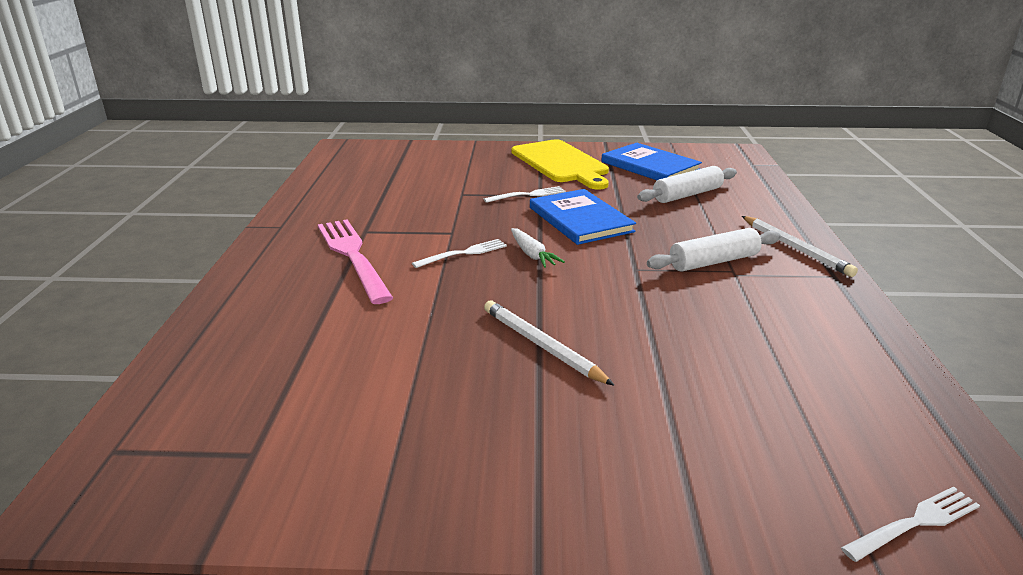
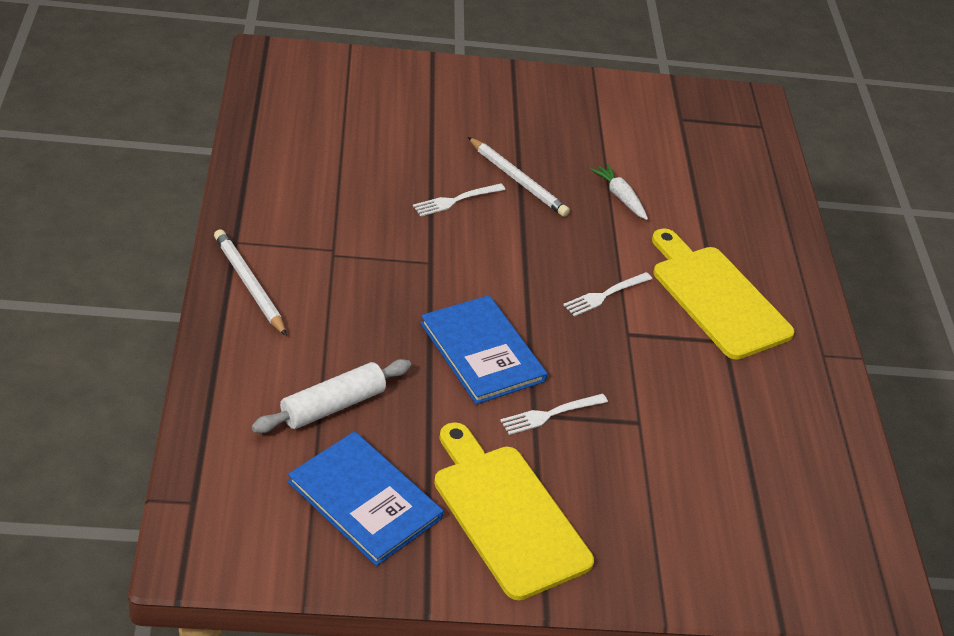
camera: 170 degrees right, 15 degrees up
pink fork [318,219,393,304] -> yellow cutting board [652,228,795,360]
white carrot [511,228,565,268] -> white carrot moved to [590,164,648,220]
white rolling pin [647,228,781,271] -> none
white fork [841,486,980,562] -> white fork moved to [413,183,505,216]

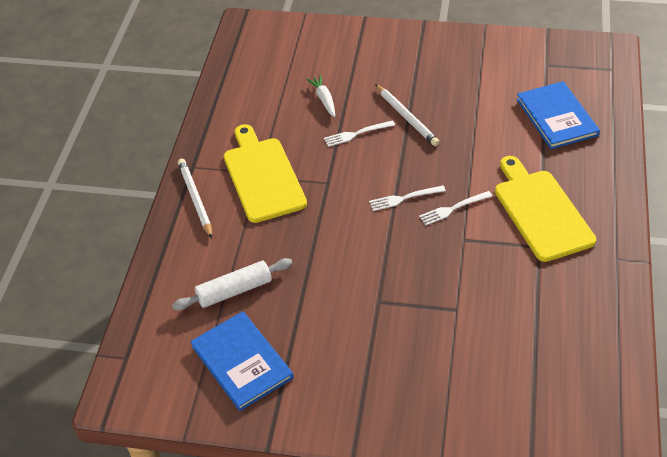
camera: 20 degrees right, 5 degrees up
blue book [420,295,547,404] -> blue book moved to [517,81,600,149]
yellow cutting board [434,422,594,600] -> yellow cutting board moved to [224,124,307,223]
white fork [500,394,608,435] -> white fork moved to [369,186,446,211]
white carrot [590,164,648,220] -> white carrot moved to [306,75,335,117]

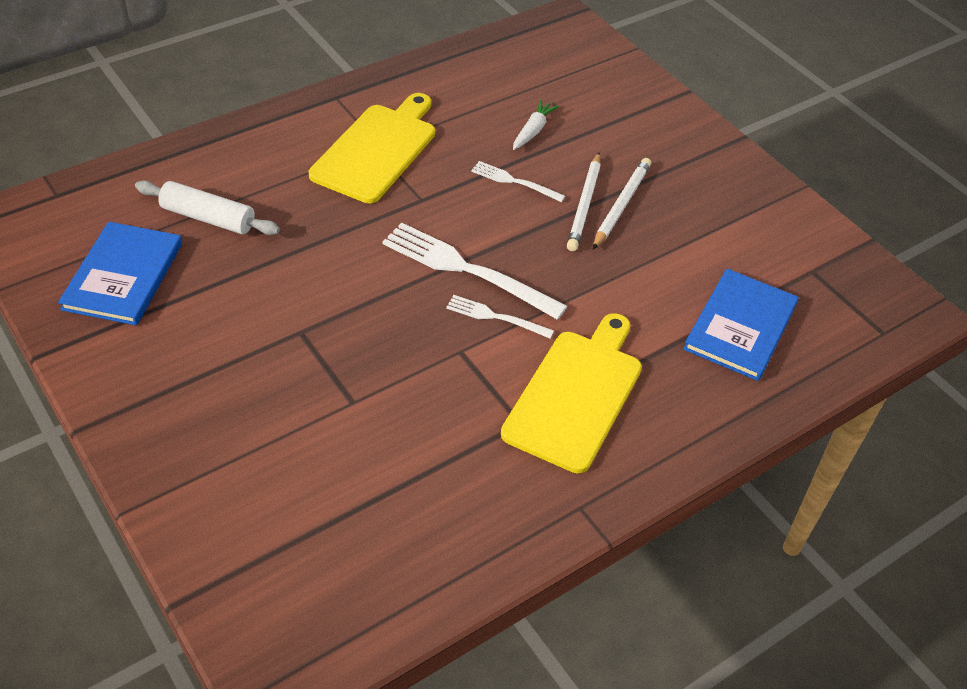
camera: 40 degrees right, 0 degrees up
white pencil [178,158,212,238] -> white pencil moved to [593,158,651,249]
white fork [369,186,446,211] -> white fork [382,222,567,320], size x1.88

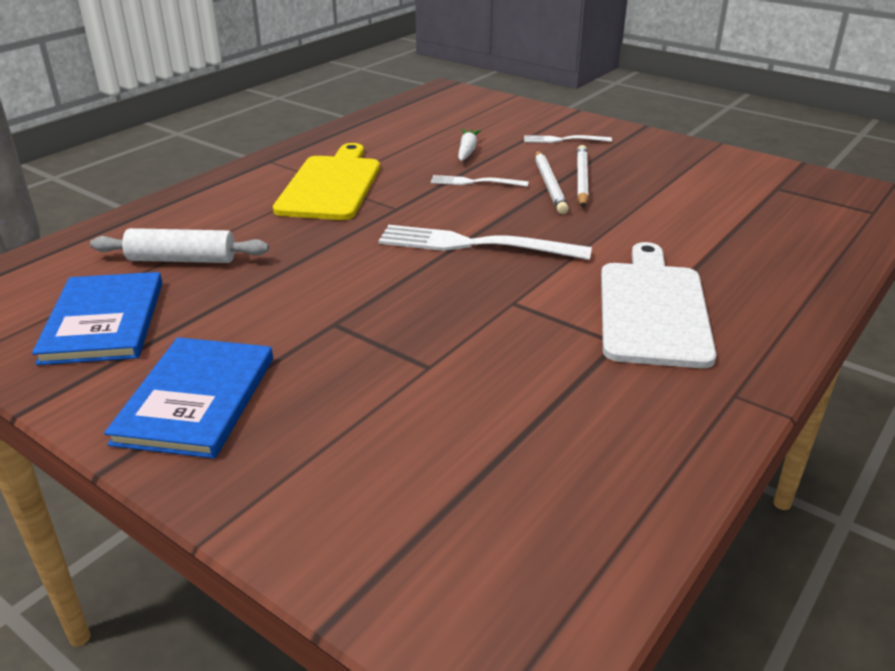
camera: 15 degrees left, 15 degrees down
white fork [446,295,554,339] -> white fork moved to [524,135,612,143]
yellow cutting board [501,313,642,473] -> white cutting board [601,242,716,368]
blue book [683,269,799,381] -> blue book moved to [104,337,273,459]

